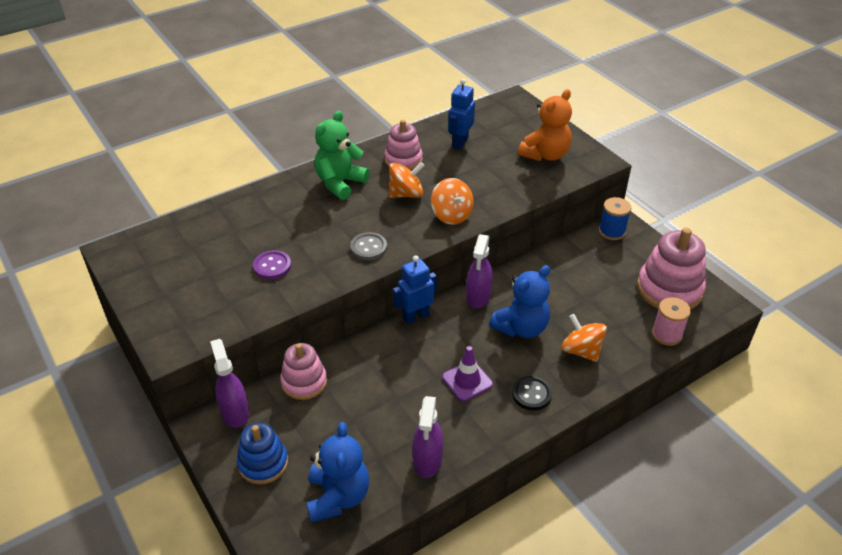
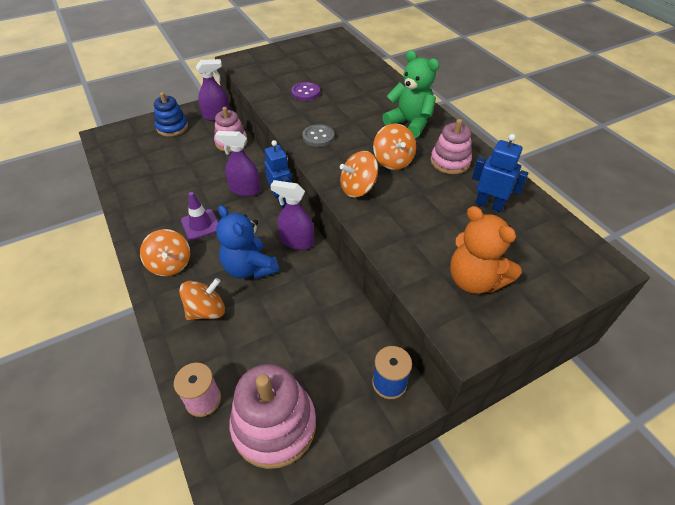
camera: 95 degrees right, 5 degrees up
blue teddy bear [307,422,369,522] -> none
purple spray bottle [412,396,443,478] -> purple spray bottle moved to [215,131,261,196]
black button [512,376,552,410] -> orange spinning top [140,229,190,276]

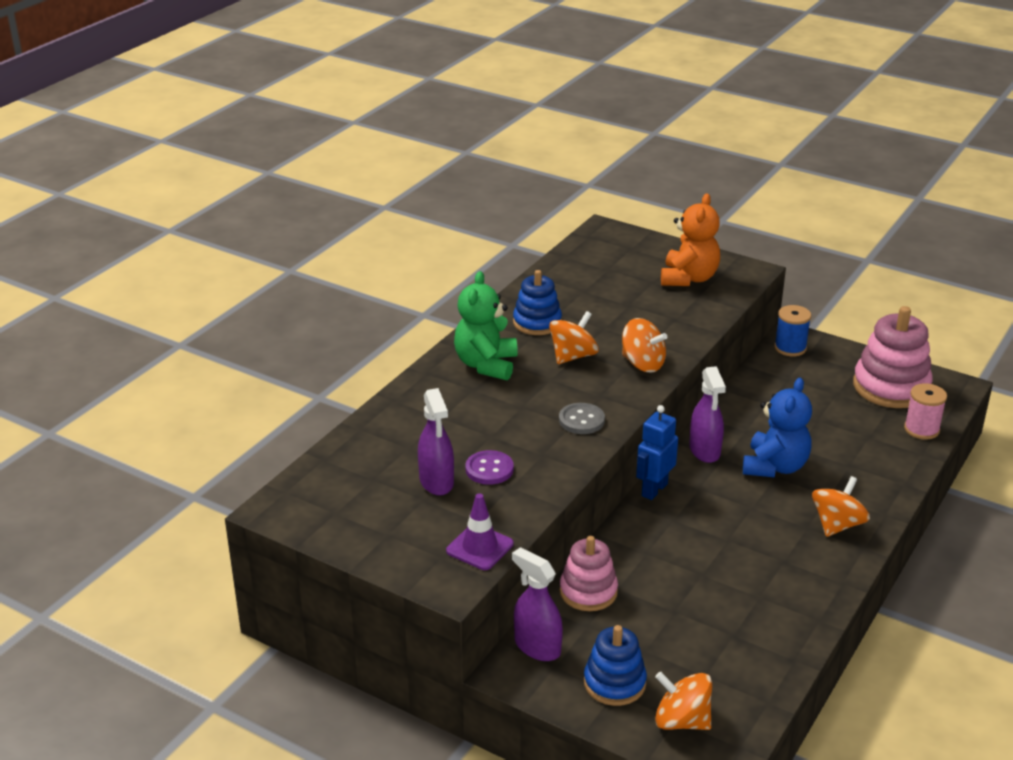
camera: 120 degrees left, 15 degrees down
orange spinning top [179,278,225,320] -> orange spinning top moved to [655,672,712,730]
purple traffic cone [181,192,218,240] -> purple traffic cone moved to [446,493,514,570]
purple spray bottle [215,131,261,196] -> purple spray bottle moved to [418,388,454,496]
pink stacking toy [431,119,472,174] -> blue stacking toy [513,270,562,335]
blue robot [472,134,529,212] -> none

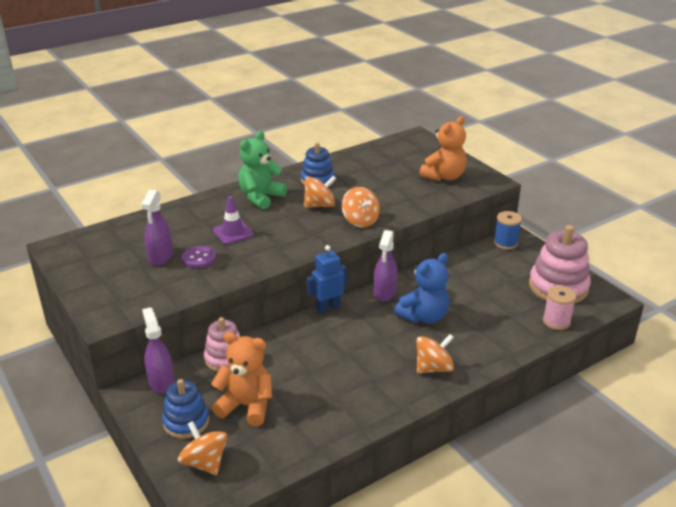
camera: 25 degrees right, 0 degrees up
purple traffic cone [446,493,514,570] -> purple traffic cone moved to [213,196,254,244]
grey button [559,403,605,434] -> none
none -> orange teddy bear [211,332,272,426]

